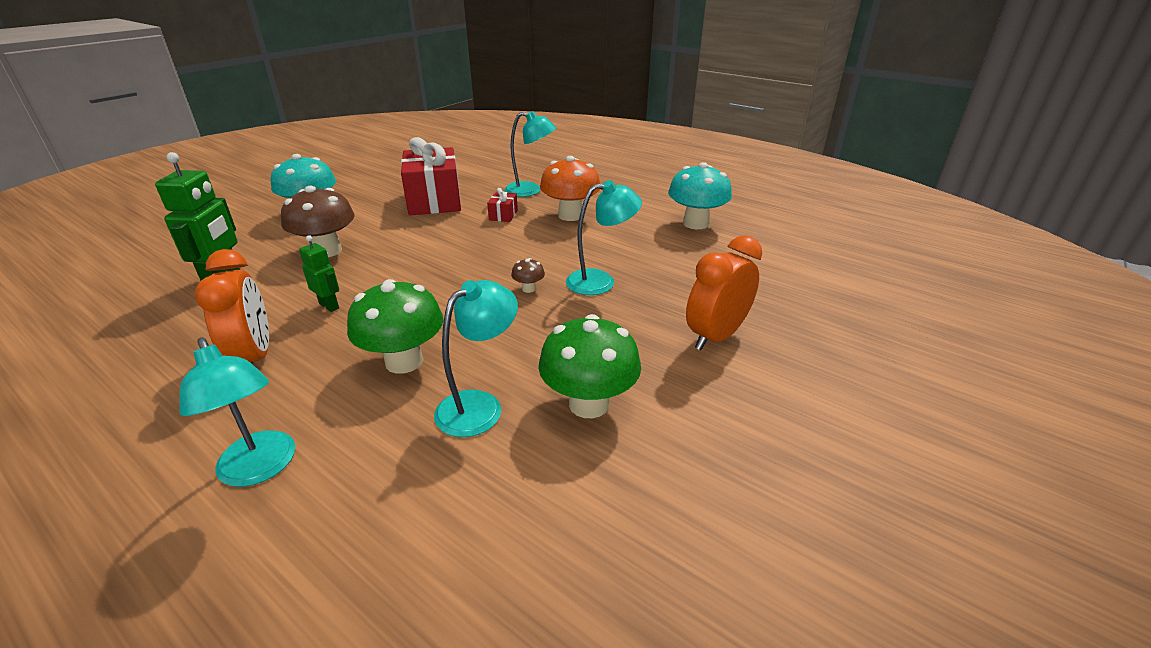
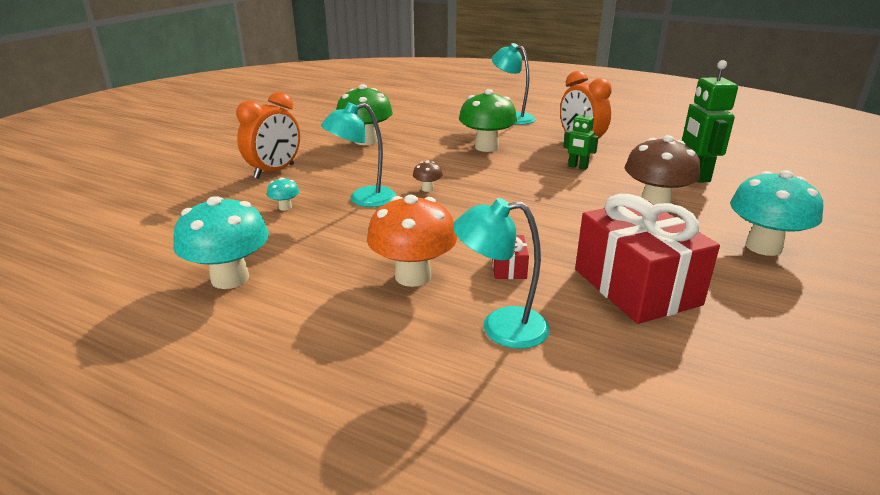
camera: 170 degrees right, 5 degrees down
turquoise lamp [434,280,518,437] -> none
none -> turquoise mushroom [267,177,299,211]

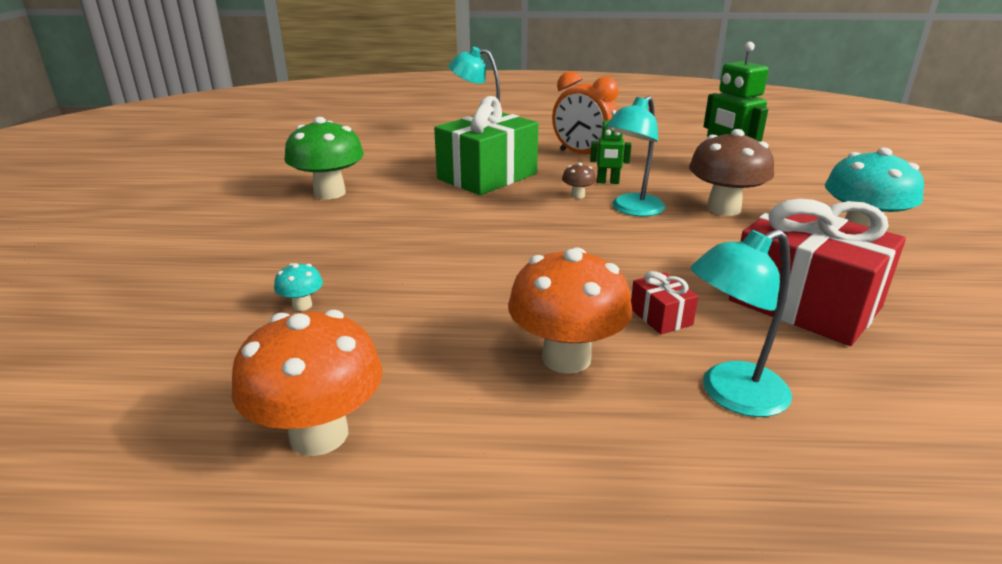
camera: 25 degrees left, 0 degrees up
turquoise mushroom [173,196,269,289] -> orange mushroom [232,310,383,456]
orange clock [236,92,300,179] -> none
turquoise lamp [321,103,396,207] -> turquoise lamp moved to [606,96,666,216]
brown mushroom [413,160,443,192] -> brown mushroom moved to [562,163,596,199]
green mushroom [459,89,517,152] -> green gift [434,96,538,195]

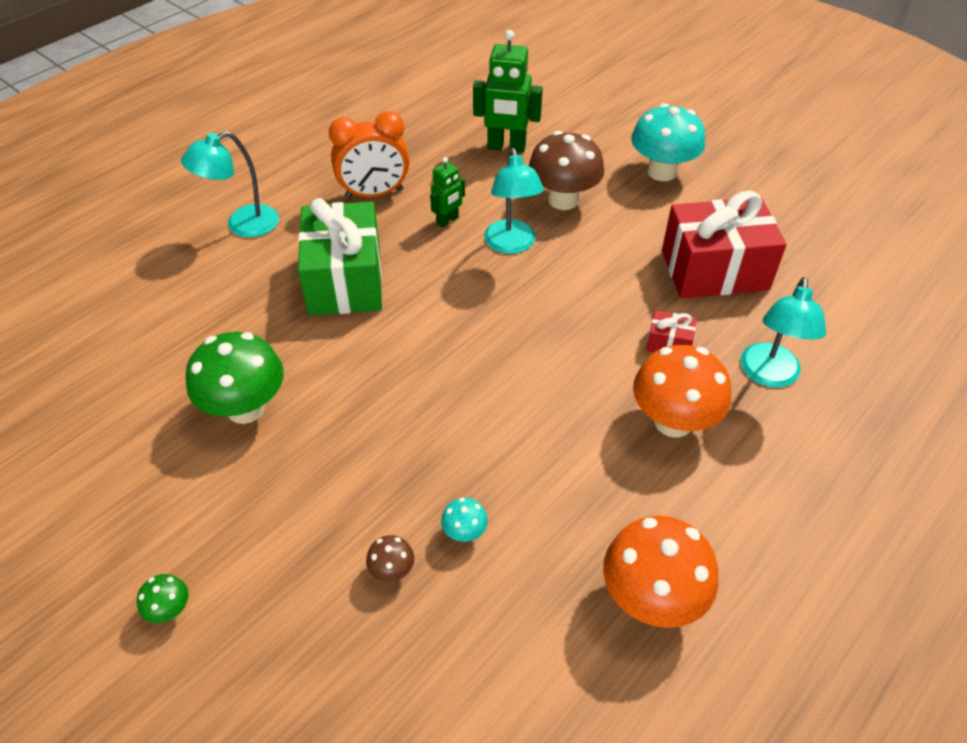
camera: 50 degrees left, 20 degrees up
brown mushroom [562,163,596,199] -> brown mushroom moved to [366,535,414,582]
none -> green mushroom [137,574,189,623]

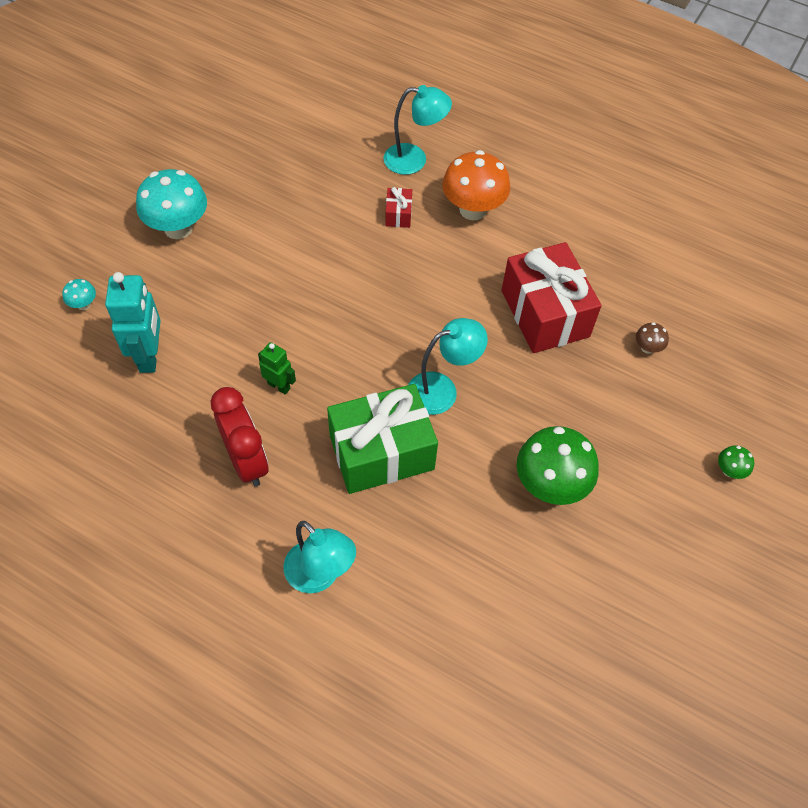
camera: 105 degrees left, 10 degrees up
orange clock [329,111,409,199] -> red clock [211,387,269,487]
turquoise mushroom [441,498,488,542] -> turquoise mushroom moved to [62,279,96,310]
green robot [473,30,543,153] -> turquoise robot [105,272,161,373]
turquoise lamp [484,148,544,254] -> turquoise lamp moved to [408,318,488,415]
brown mushroom [529,131,605,210] -> none
orange mushroom [603,516,718,628] -> none
red gift [662,191,786,298] -> red gift moved to [501,242,602,353]

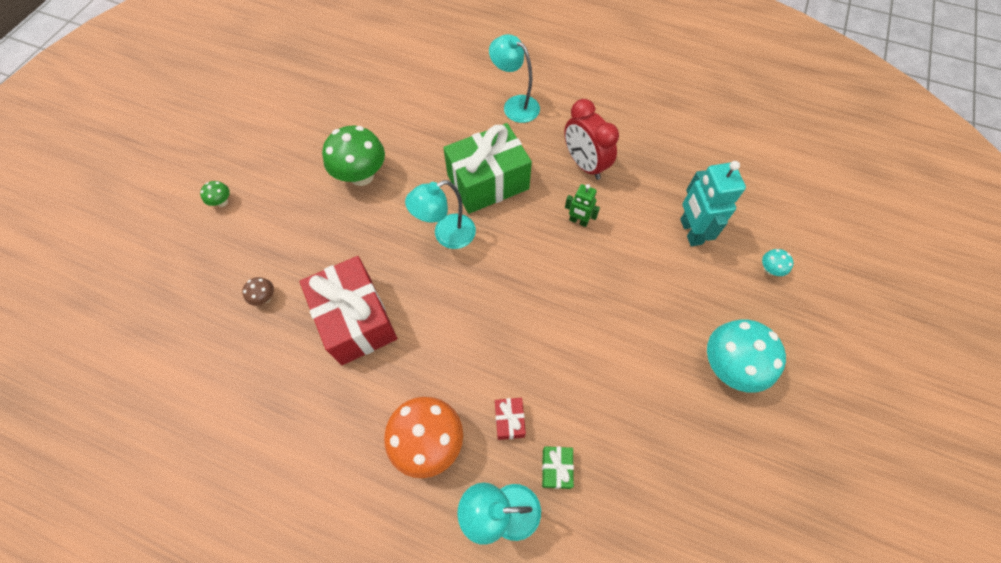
camera: 175 degrees right, 5 degrees up
none -> green gift [542,446,574,489]

